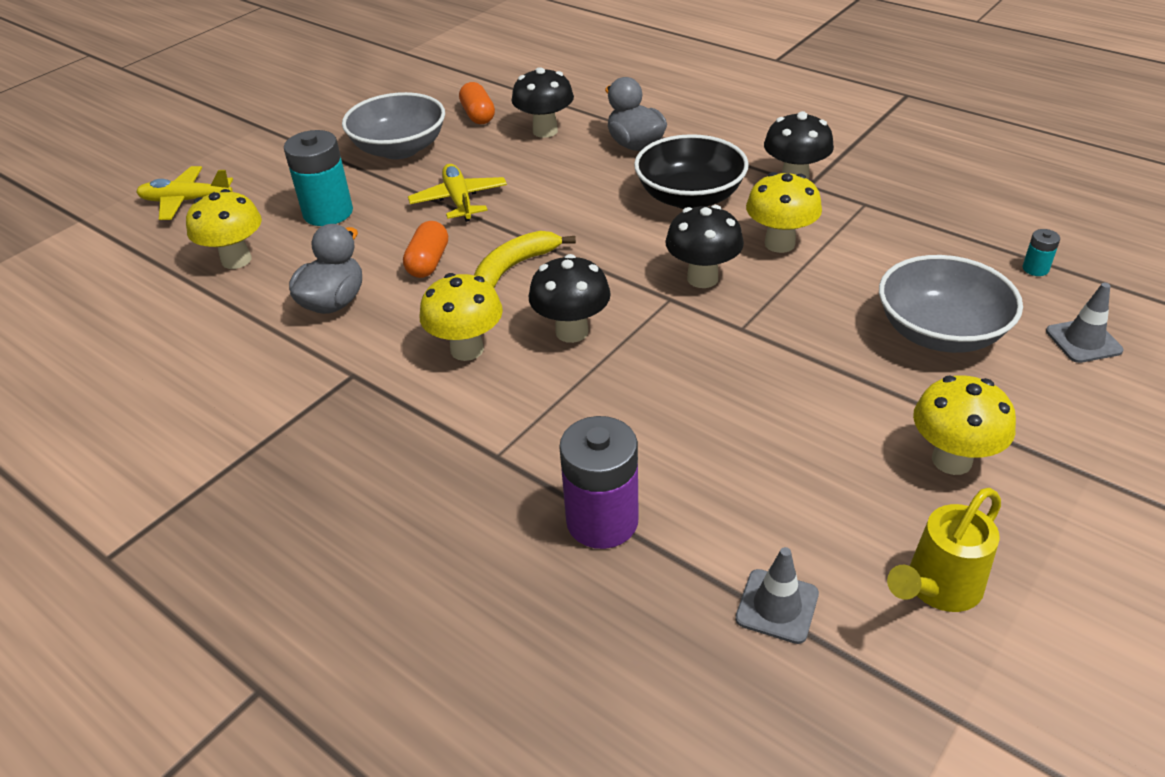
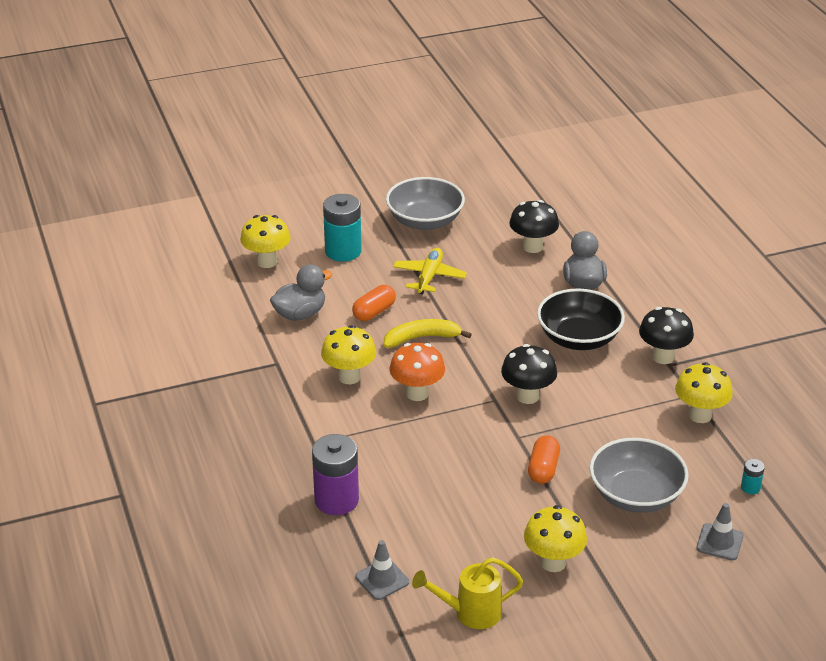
camera: 30 degrees right, 5 degrees down
yellow plane [136,166,233,220] -> none
orange capsule [459,82,495,124] -> orange capsule moved to [528,435,560,484]
black mushroom [529,254,611,343] -> orange mushroom [390,343,445,401]
yellow mushroom [746,172,822,253] -> yellow mushroom moved to [675,362,733,423]

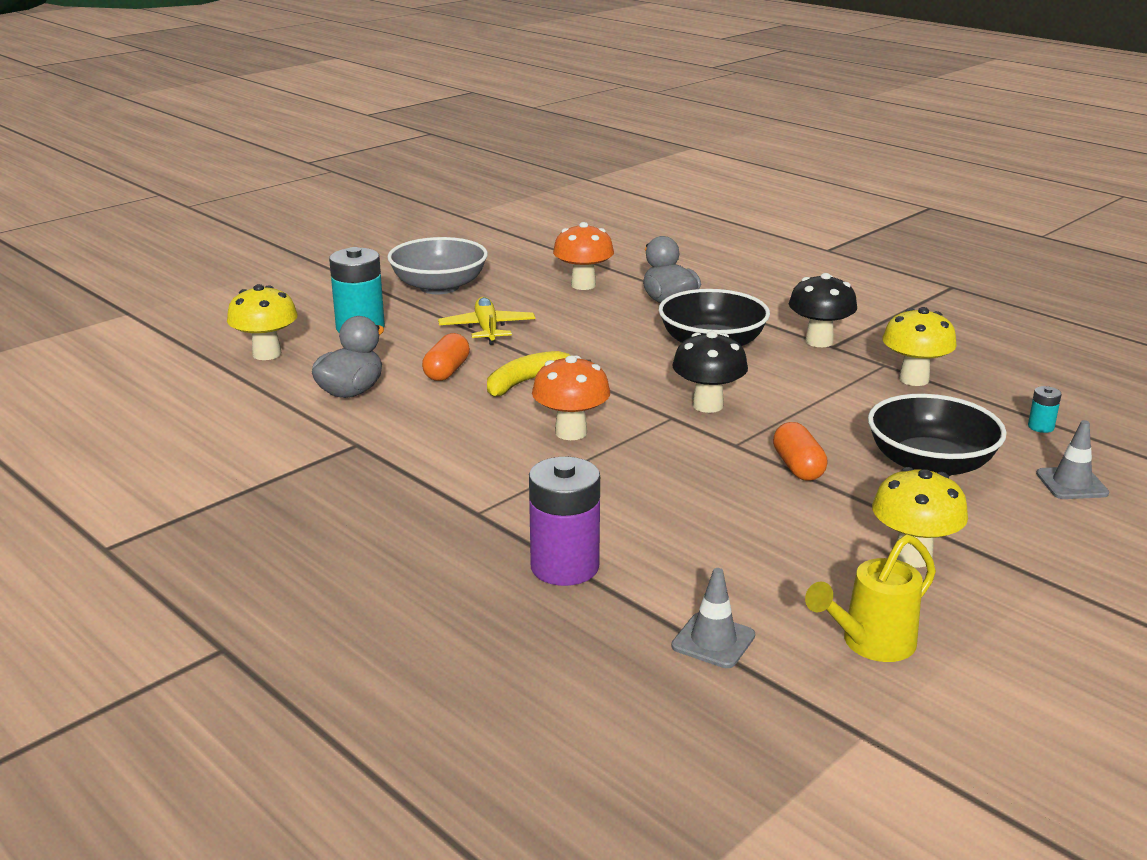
camera: 25 degrees left, 10 degrees down
yellow mushroom [321,325,376,384] -> none
black mushroom [509,200,559,253] -> orange mushroom [553,222,614,290]
grey bowl [589,438,689,513] -> black bowl [868,394,1007,476]

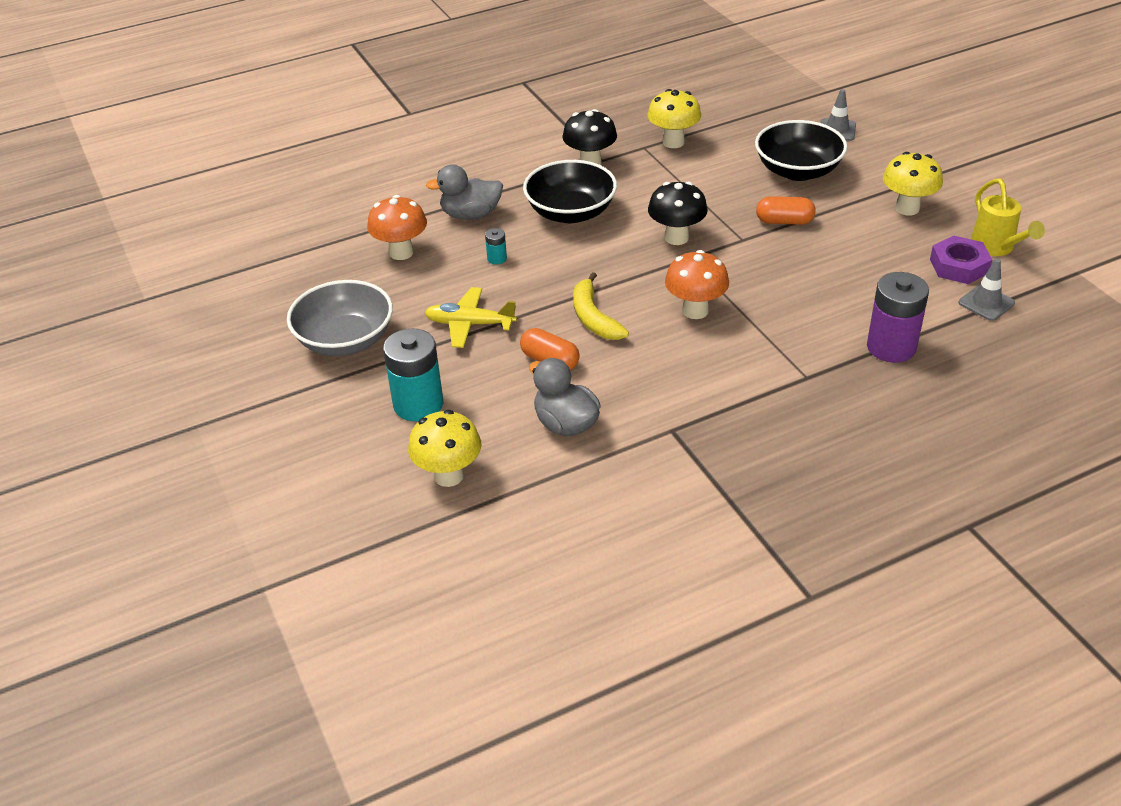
camera: 70 degrees left, 15 degrees up
turquoise battery [1028,386,1062,433] -> turquoise battery moved to [485,228,507,264]
none -> purple nut [930,236,992,284]

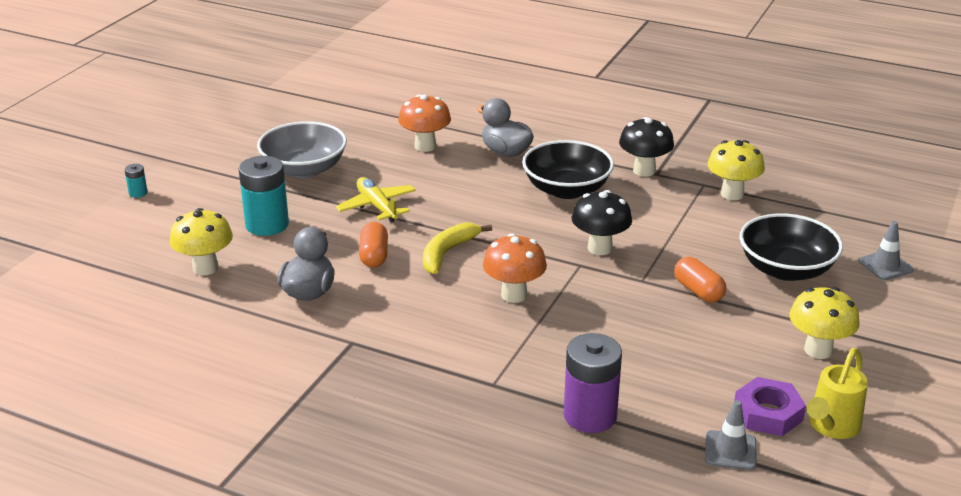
camera: 50 degrees right, 10 degrees down
turquoise battery [485,228,507,264] -> turquoise battery moved to [124,164,148,198]

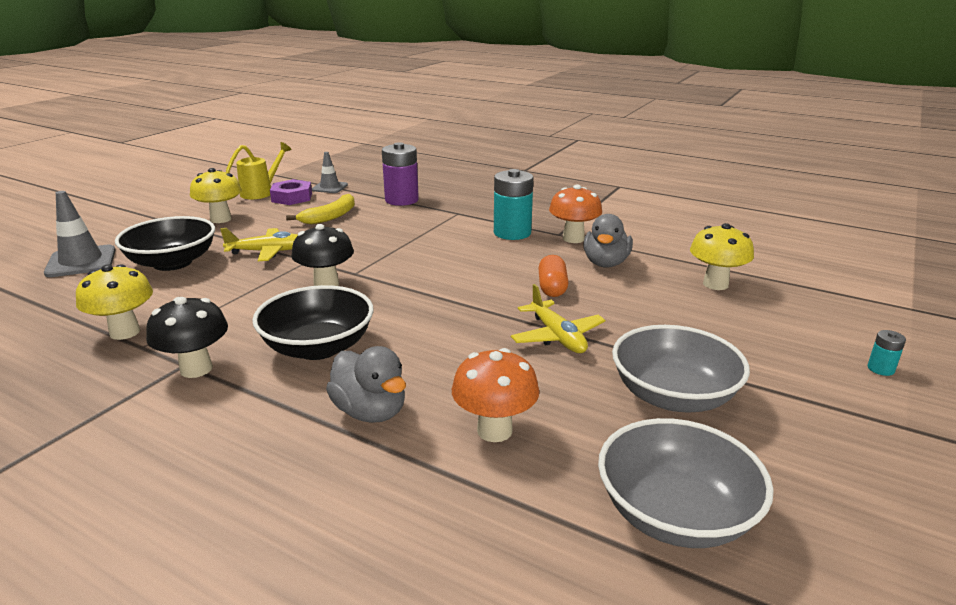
camera: 175 degrees left, 5 degrees down
turquoise battery [239,156,289,236] -> turquoise battery moved to [494,169,533,240]
yellow banana [423,222,492,274] -> yellow banana moved to [286,194,355,225]
orange mushroom [483,233,547,303] -> orange mushroom moved to [549,184,602,243]
orange capsule [674,257,726,302] -> yellow plane [220,228,298,261]
grey traffic cone [859,221,913,280] -> grey traffic cone [44,191,116,277], size x1.56
none -> grey bowl [598,418,774,548]

